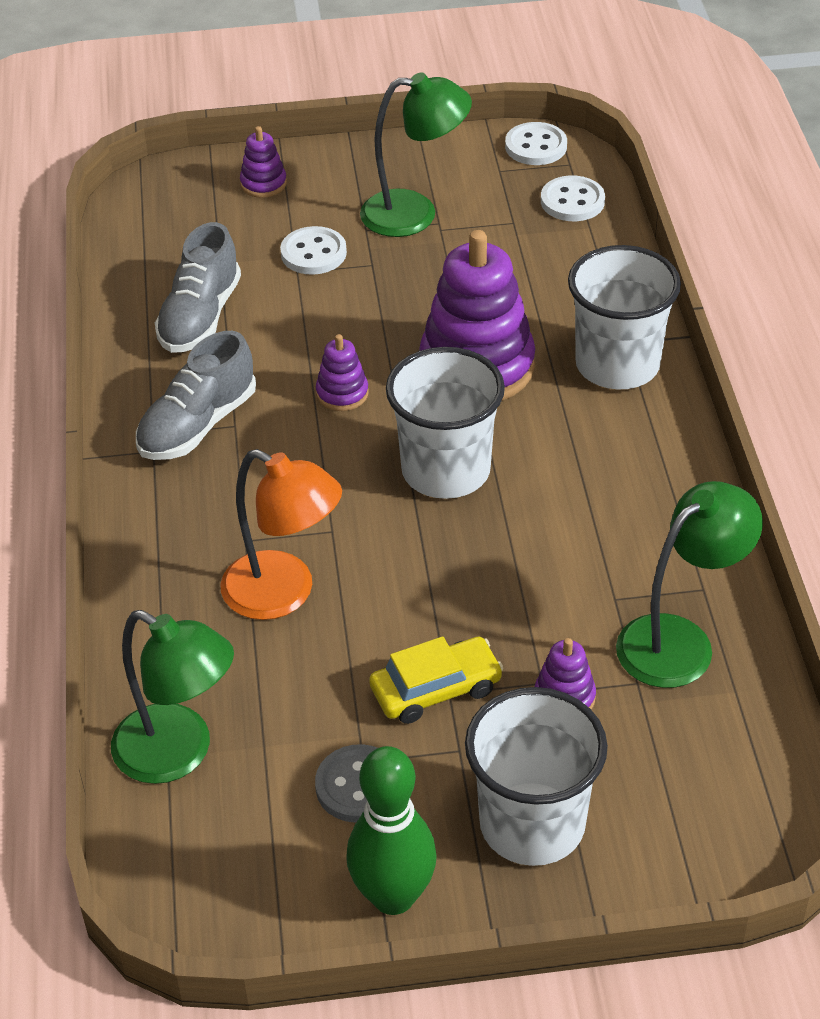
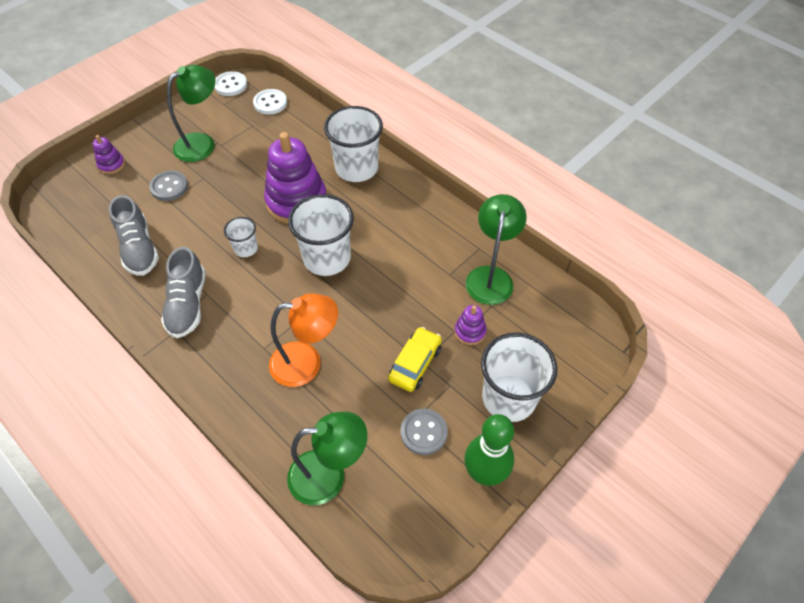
camera: 40 degrees left, 10 degrees up
white button [280,226,347,275] -> grey button [149,171,188,201]
purple stacking toy [316,334,369,411] -> white cup [224,217,258,257]

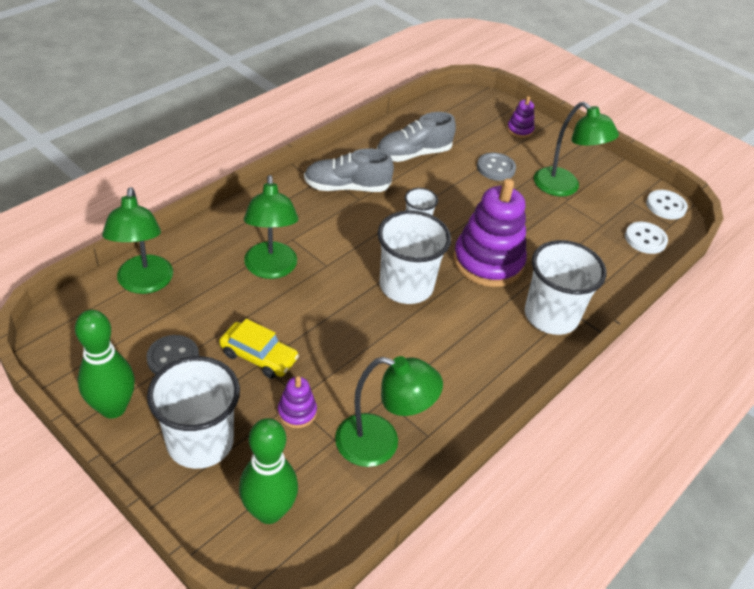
camera: 85 degrees right, 10 degrees down
orange lamp [269,293,338,387] -> green lamp [244,175,299,279]
none -> green bowling pin [239,418,298,524]

